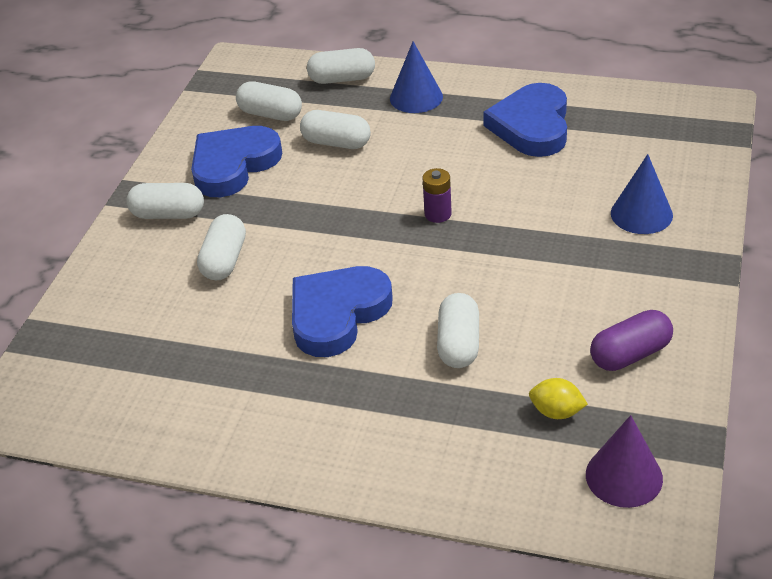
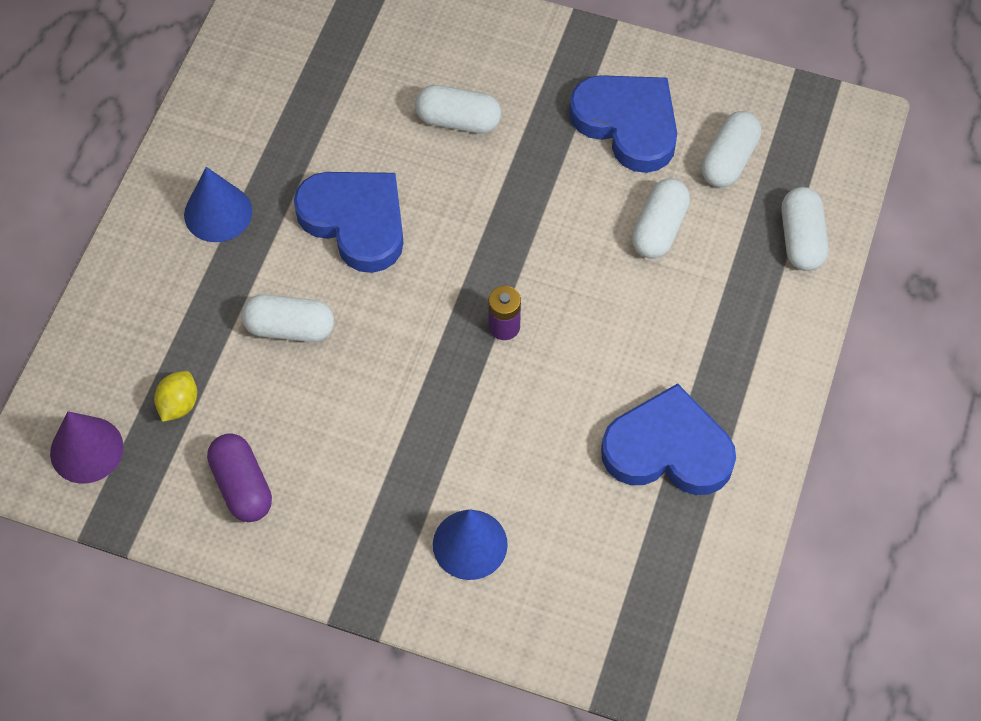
camera: 90 degrees right, 20 degrees up
white capsule [126,183,204,219] -> none
blue cone [390,41,443,113] -> blue cone moved to [184,167,252,242]

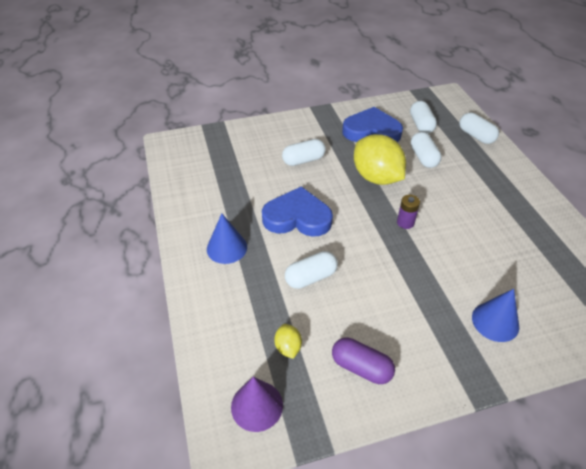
camera: 35 degrees left, 15 degrees down
blue heart [601,383,736,495] -> none
none -> yellow lemon [354,134,406,185]

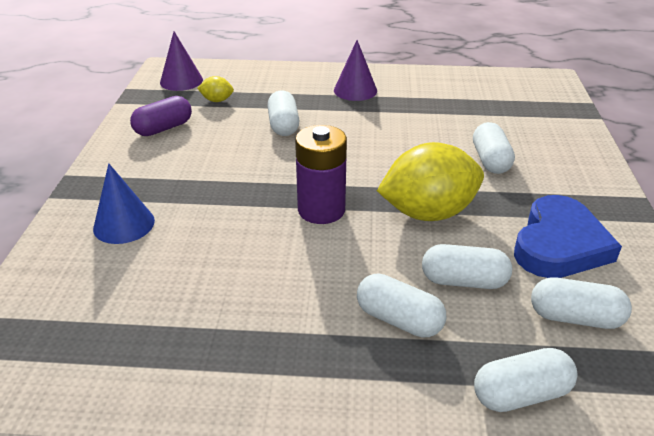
camera: 110 degrees right, 10 degrees down
blue cone [207,213,247,264] -> purple cone [334,40,377,101]
blue heart [262,186,333,237] -> none
purple battery [397,195,420,229] -> purple battery [295,125,347,224], size x1.82
none -> white capsule [357,273,446,337]

